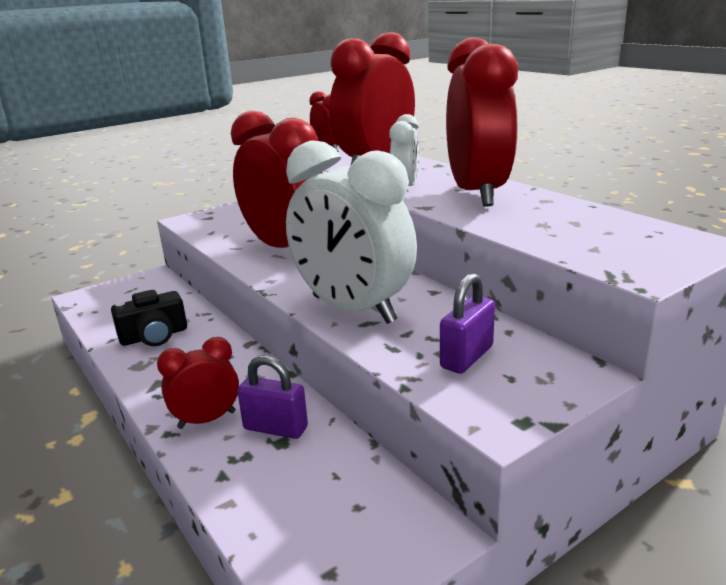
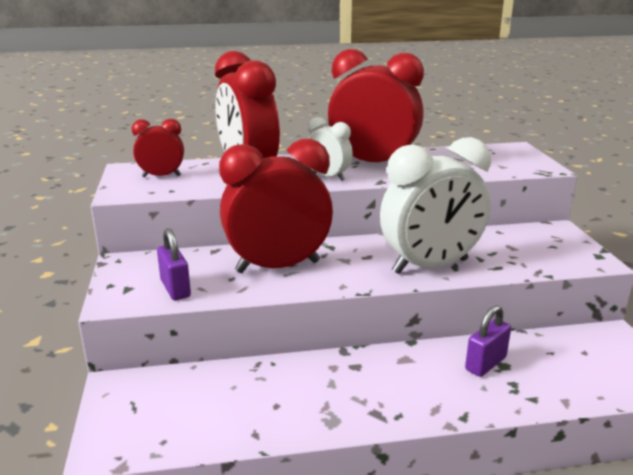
camera: 65 degrees left, 0 degrees up
black camera [111,290,187,346] -> none
red clock [157,337,239,429] -> none
purple padlock [440,273,495,374] -> purple padlock moved to [157,228,191,300]

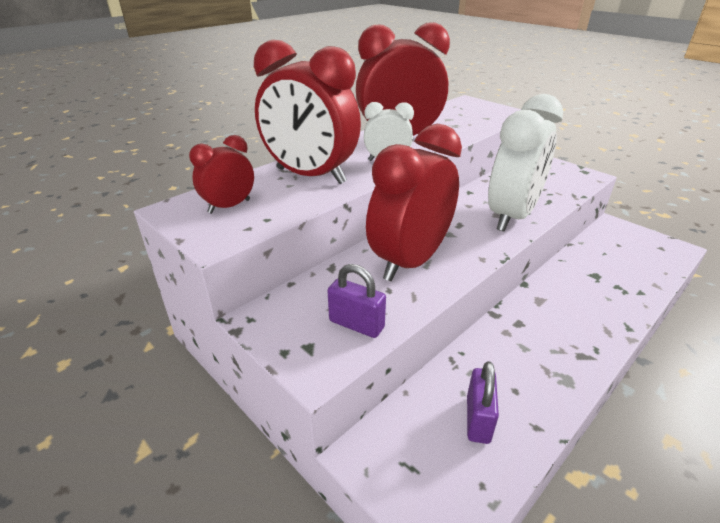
camera: 35 degrees left, 10 degrees up
purple padlock [465,305,511,377] -> purple padlock moved to [467,361,499,444]

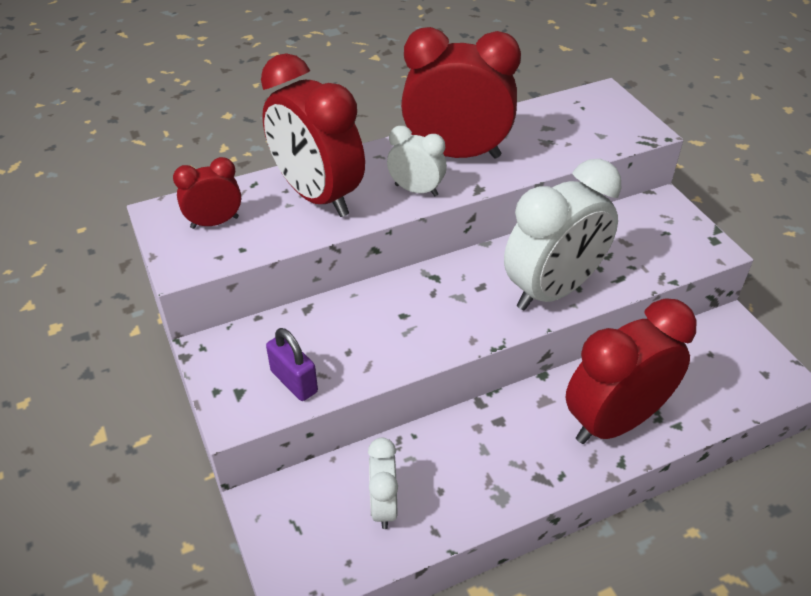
camera: 20 degrees right, 10 degrees up
red clock [366,124,462,281] -> red clock moved to [565,298,696,444]
purple padlock [467,361,499,444] -> white clock [368,438,398,529]

